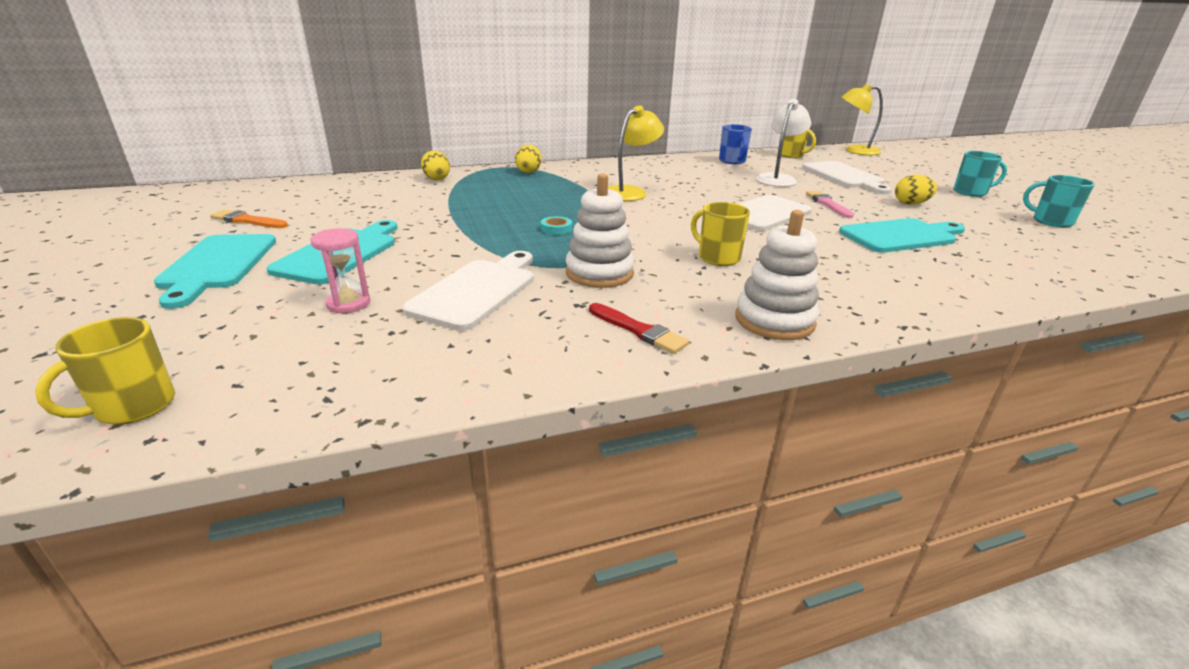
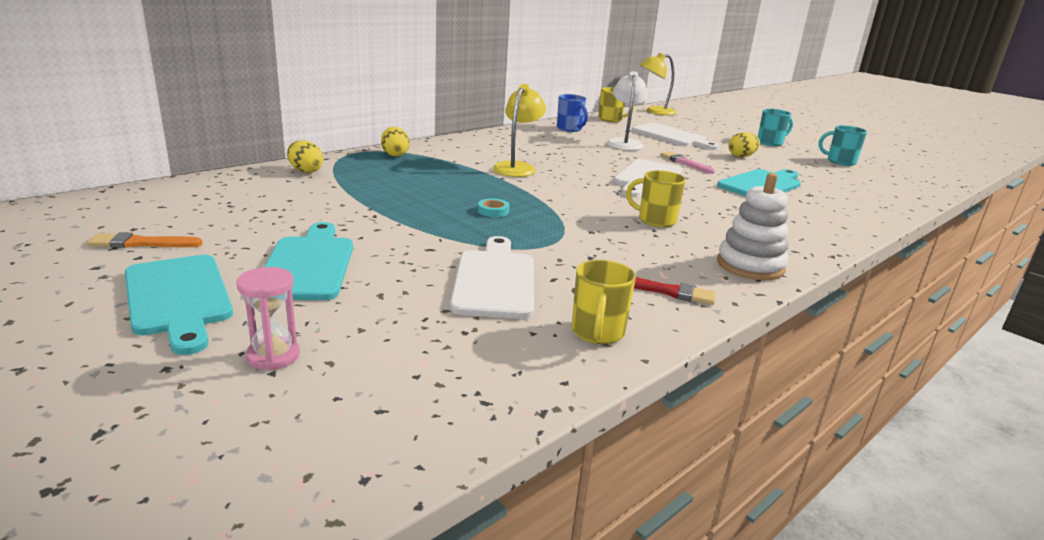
camera: 25 degrees left, 5 degrees down
yellow mug [35,317,175,425] -> yellow mug moved to [572,260,636,344]
pink hourglass [310,228,370,314] -> pink hourglass moved to [236,267,300,370]
white stacking toy [566,173,634,288] -> none

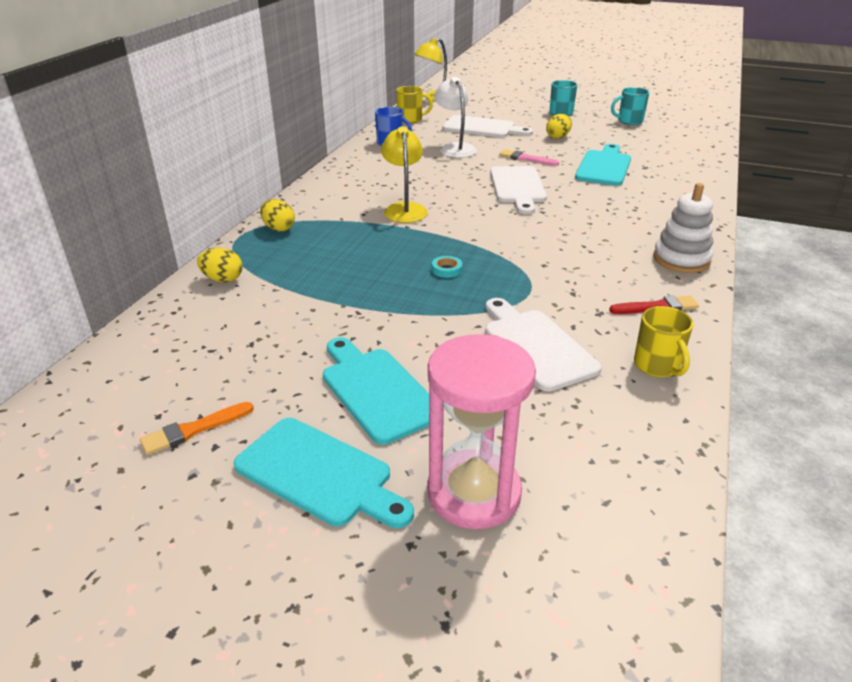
camera: 25 degrees left, 10 degrees up
pink hourglass [236,267,300,370] -> pink hourglass [427,334,536,529], size x2.03
yellow mug [626,170,686,227] -> none

